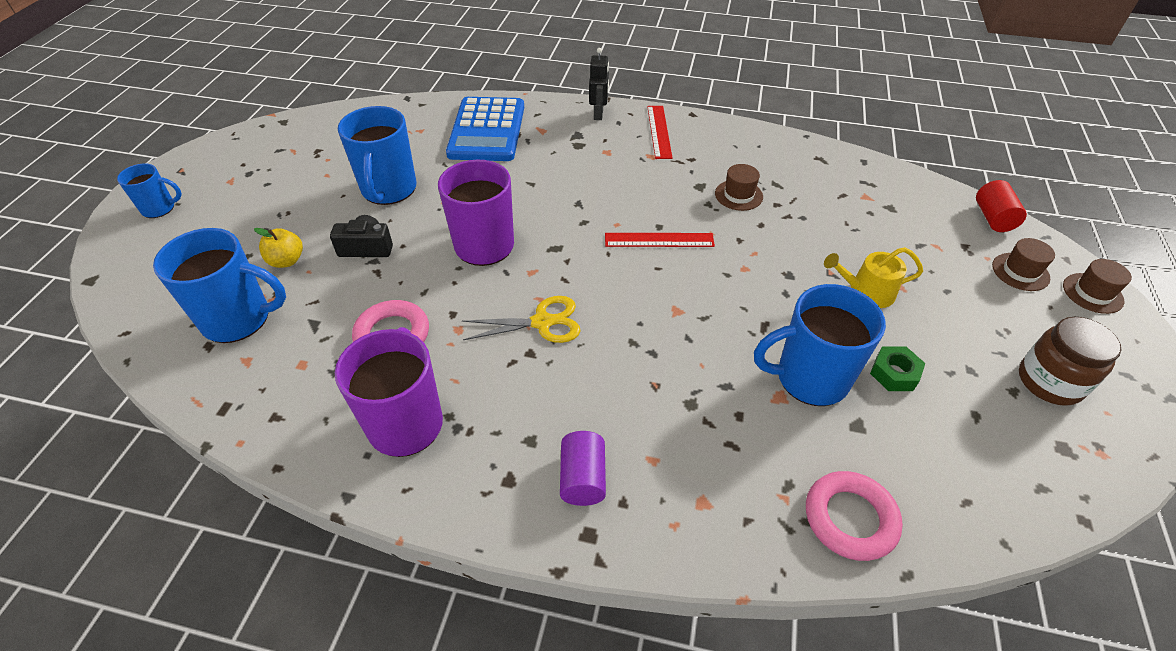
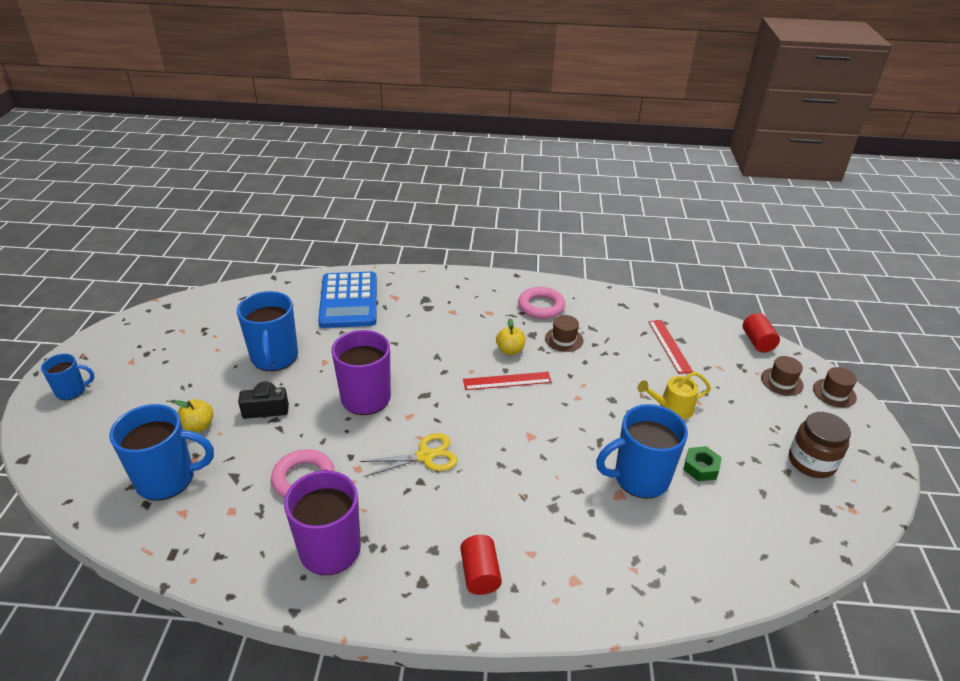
camera: 10 degrees left, 10 degrees down
purple cylinder [560,431,606,506] -> red cylinder [460,535,502,595]
black robot [589,48,609,120] -> none
red ruler [647,106,673,159] -> red ruler moved to [648,320,693,374]
pink ring [806,471,903,561] -> pink ring moved to [518,287,565,319]
none -> yellow apple [496,318,526,355]

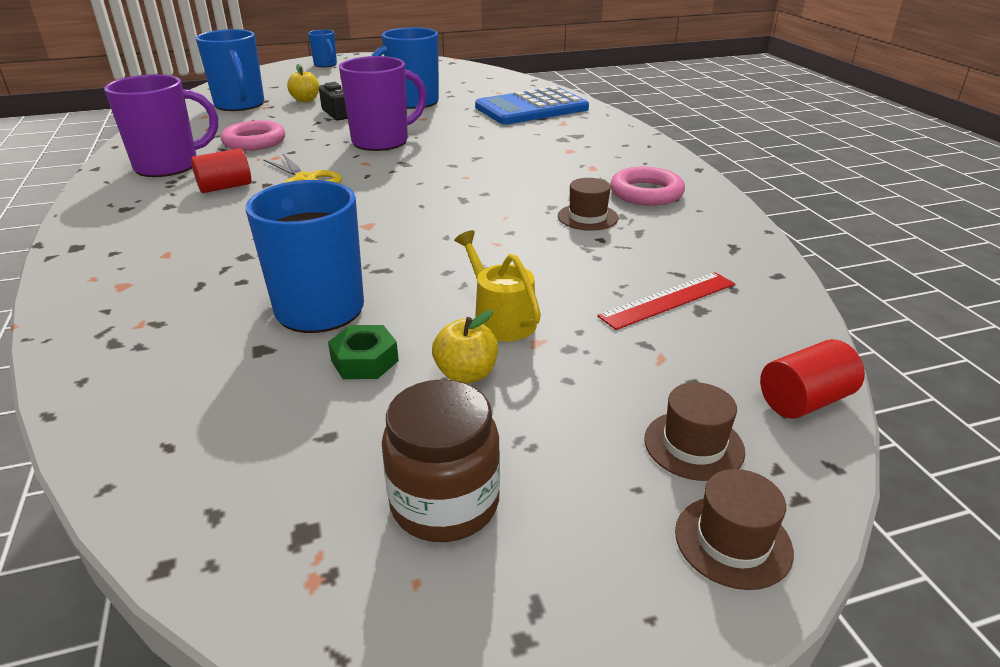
camera: 70 degrees right, 5 degrees down
red cylinder [460,535,502,595] -> red cylinder moved to [191,148,251,193]
red ruler [463,372,552,390] -> none
yellow apple [496,318,526,355] -> yellow apple moved to [432,310,498,383]

